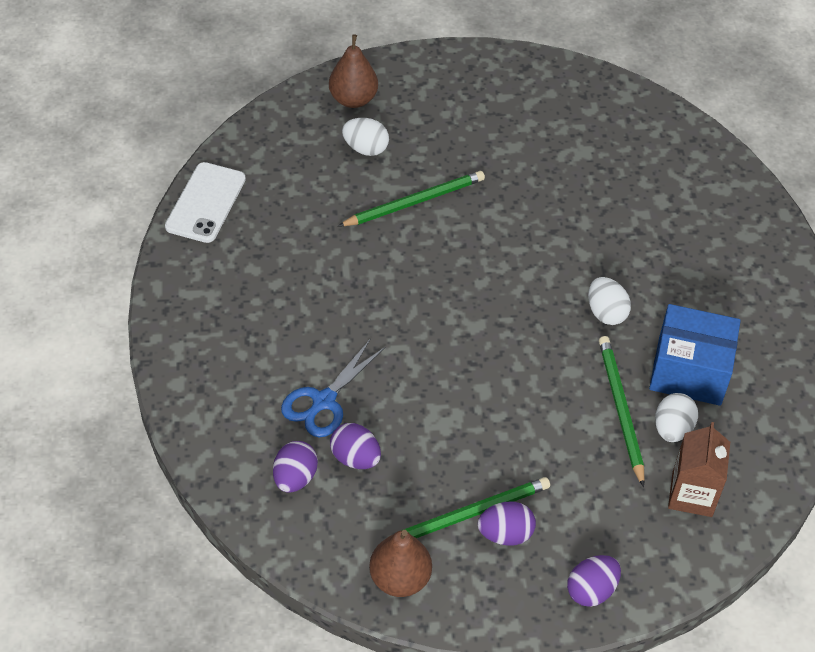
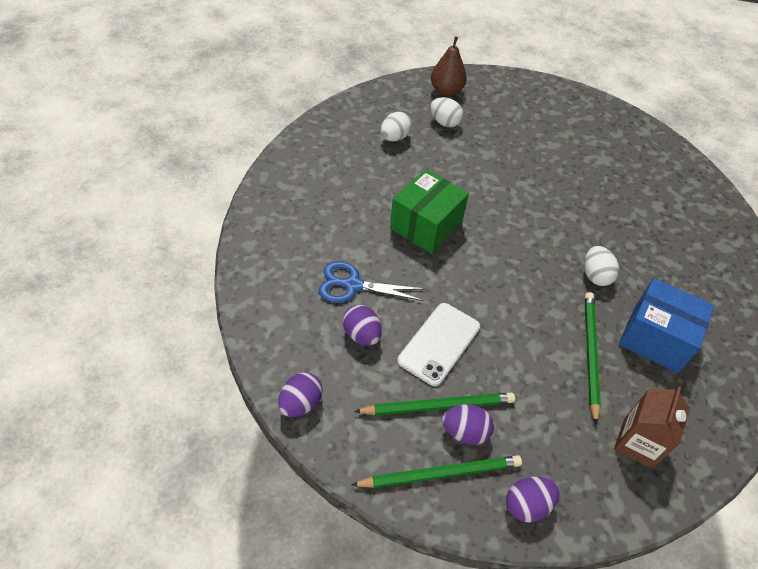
camera: 15 degrees right, 0 degrees up
white phone [165,162,246,243] -> white phone moved to [397,303,480,386]
purple egg [273,441,318,493] -> purple egg moved to [278,372,323,417]
blue scissors [281,338,386,437] -> blue scissors turned 45 degrees clockwise [319,261,424,303]
green pencil [338,171,485,226] -> green pencil moved to [351,455,522,488]
brown pear [369,530,432,597] -> none
white egg [655,393,698,442] -> white egg moved to [381,112,412,141]
none -> green box [390,169,469,254]

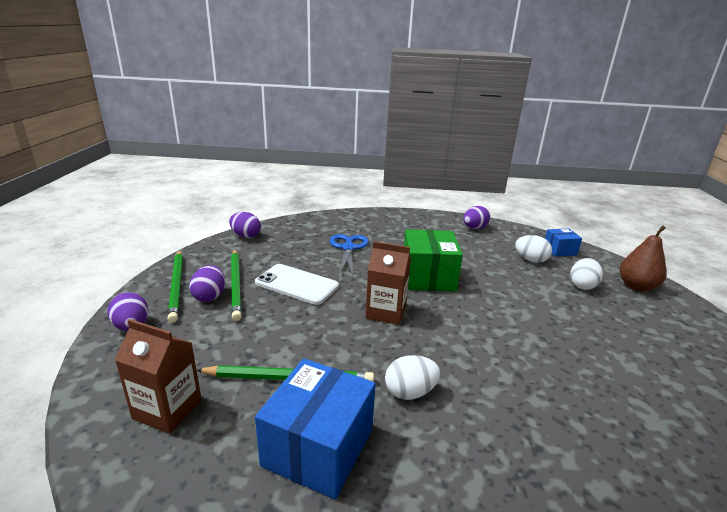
camera: 85 degrees right, 25 degrees down
purple egg [343,305,382,346] -> purple egg moved to [463,206,490,229]
green box [390,169,469,254] -> green box turned 60 degrees clockwise [404,229,463,292]
none -> brown carton [365,241,411,325]
none -> blue box [545,229,582,257]

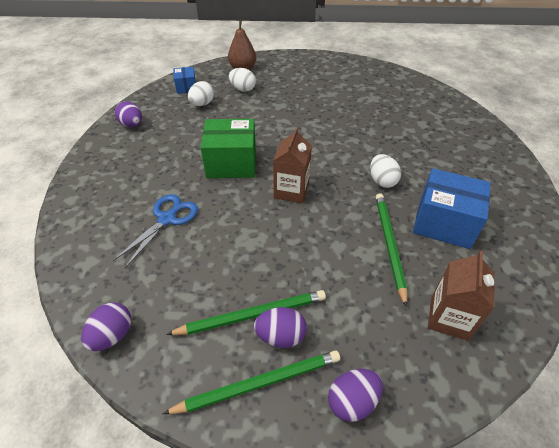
camera: 90 degrees left, 20 degrees up
white phone [255,264,339,305] -> none
blue scissors [329,234,369,276] -> blue scissors turned 120 degrees clockwise [113,194,198,268]

